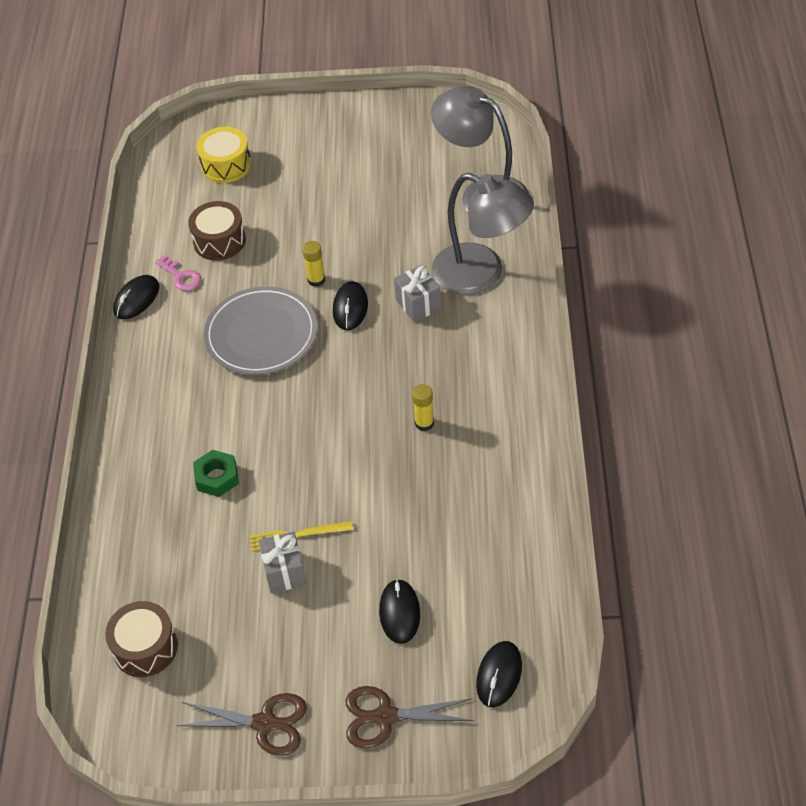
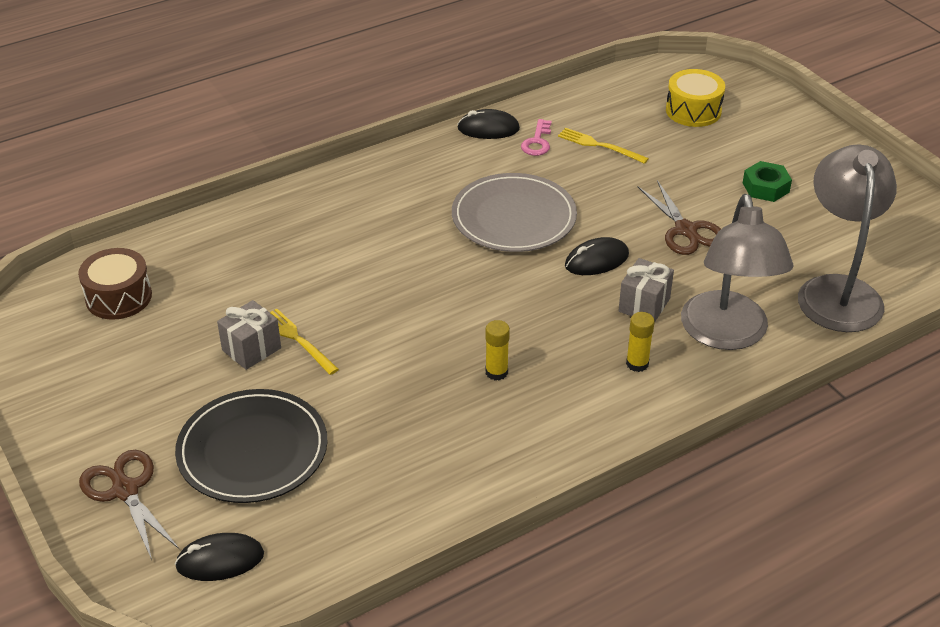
camera: 55 degrees right, 10 degrees down
brown scissors [176,693,307,756] -> brown scissors moved to [638,180,721,255]
brown drum [188,201,246,261] -> yellow fork [558,128,649,164]
green nut [193,450,239,497] -> green nut moved to [743,161,792,202]
yellow glue stick [302,241,325,287] -> yellow glue stick moved to [626,312,655,372]
black mouse [379,579,420,644] -> black plate [175,389,327,503]

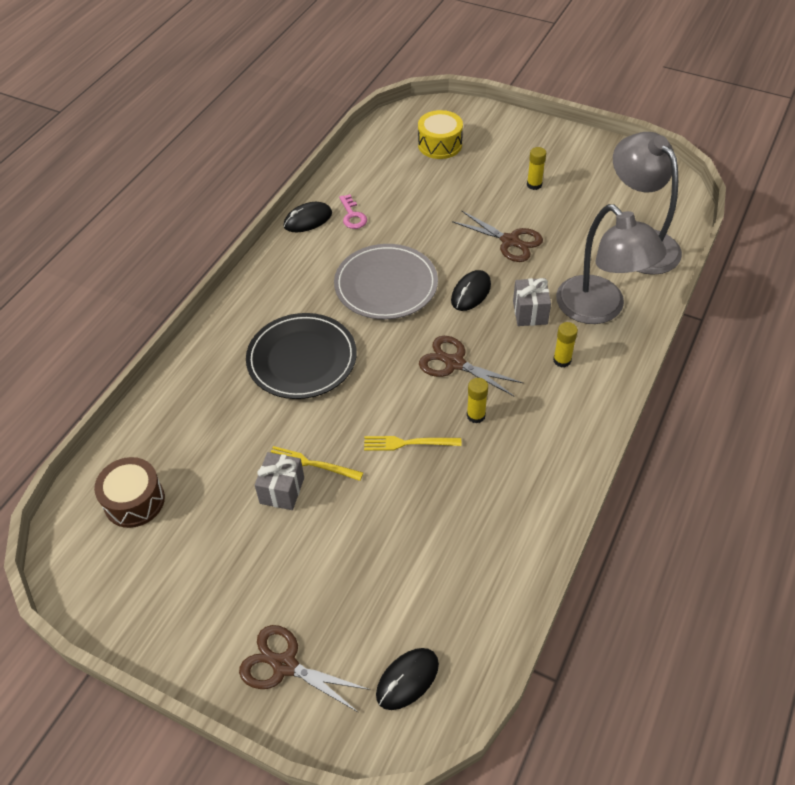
camera: 30 degrees left, 10 degrees up
black plate [175,389,327,503] -> black plate moved to [246,313,357,399]
yellow fork [558,128,649,164] -> yellow fork moved to [364,436,461,451]
green nut [743,161,792,202] -> yellow glue stick [527,147,546,190]
none -> brown scissors [419,336,523,396]

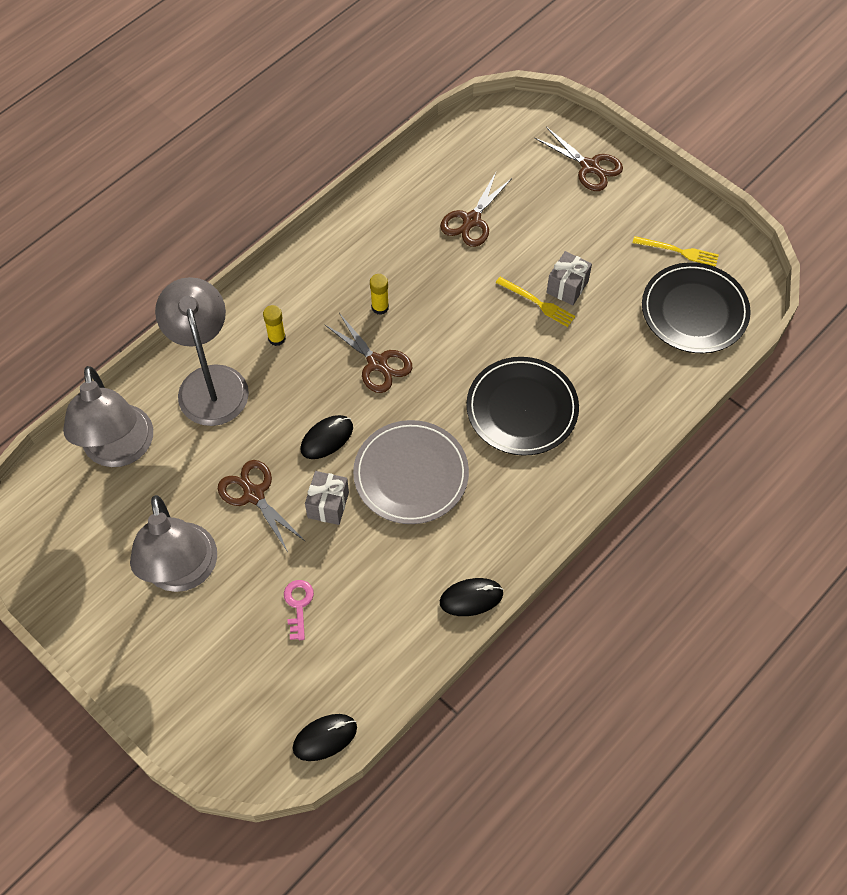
camera: 165 degrees left, 10 degrees up
brown drum [94,457,165,528] -> black plate [642,262,751,353]
pink key [339,194,367,229] -> pink key moved to [284,580,314,640]
yellow fork [364,436,461,451] -> yellow fork moved to [633,236,719,267]
black mouse [376,648,439,710] -> black mouse moved to [293,714,357,761]
yellow drum [418,110,463,159] -> none
grey gift [513,278,551,326] -> grey gift moved to [305,471,349,525]
yellow glue stick [527,147,546,190] -> grey lamp [130,495,217,592]
none -> brown scissors [440,172,512,247]

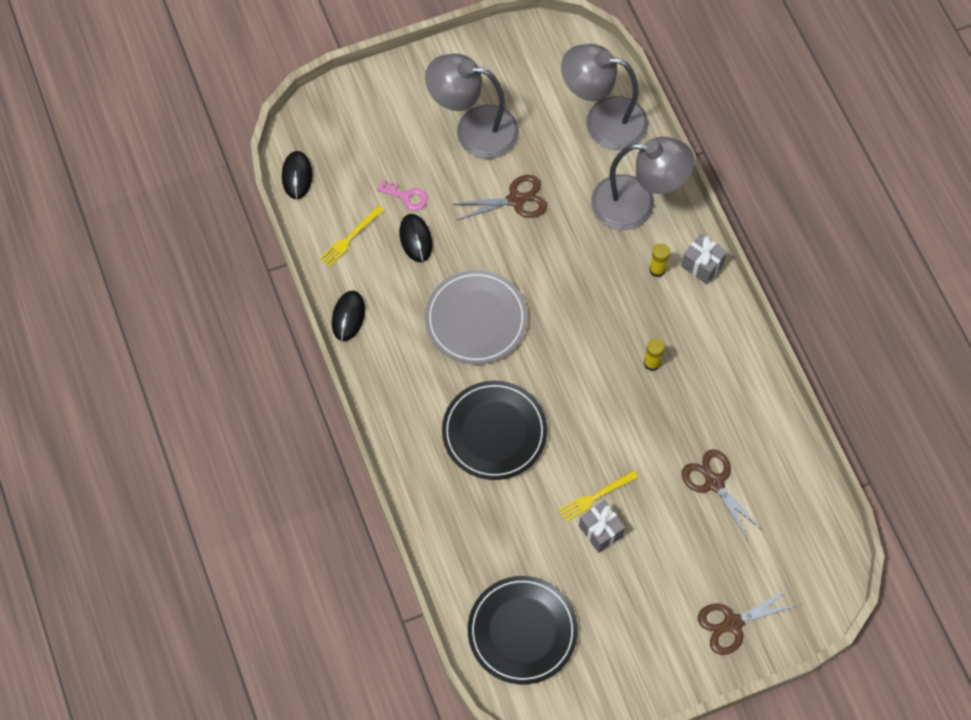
camera: 115 degrees right, 5 degrees up
black mouse [301,415,353,459] -> black mouse moved to [399,214,432,262]
grey gift [305,471,349,525] -> grey gift moved to [681,234,727,284]
brown scissors [324,313,412,393] -> none
yellow fork [633,236,719,267] -> yellow fork moved to [319,205,384,267]

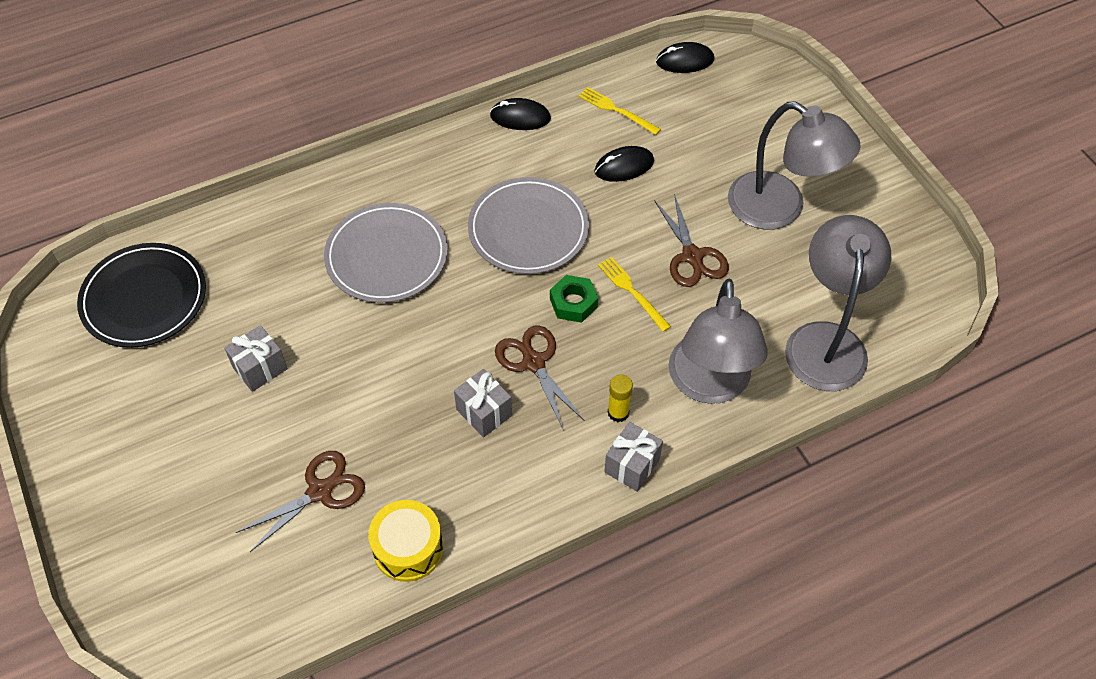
camera: 85 degrees right, 10 degrees down
pink key [377,180,428,210] -> none
grey lamp [425,54,519,159] -> grey lamp turned 120 degrees clockwise [728,101,861,230]
black plate [442,381,547,480] -> grey plate [324,203,448,303]
yellow fork [558,470,638,522] -> yellow fork moved to [598,257,671,332]
yellow glue stick [644,338,665,371] -> grey gift [454,369,512,438]
brown scissors [698,588,798,655] -> brown scissors moved to [495,325,585,431]
none -> yellow drum [368,500,443,582]
none -> green nut [550,275,598,323]

